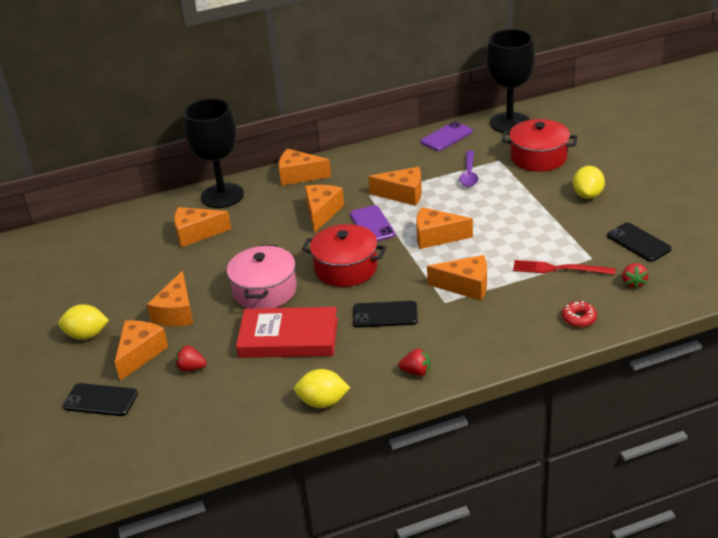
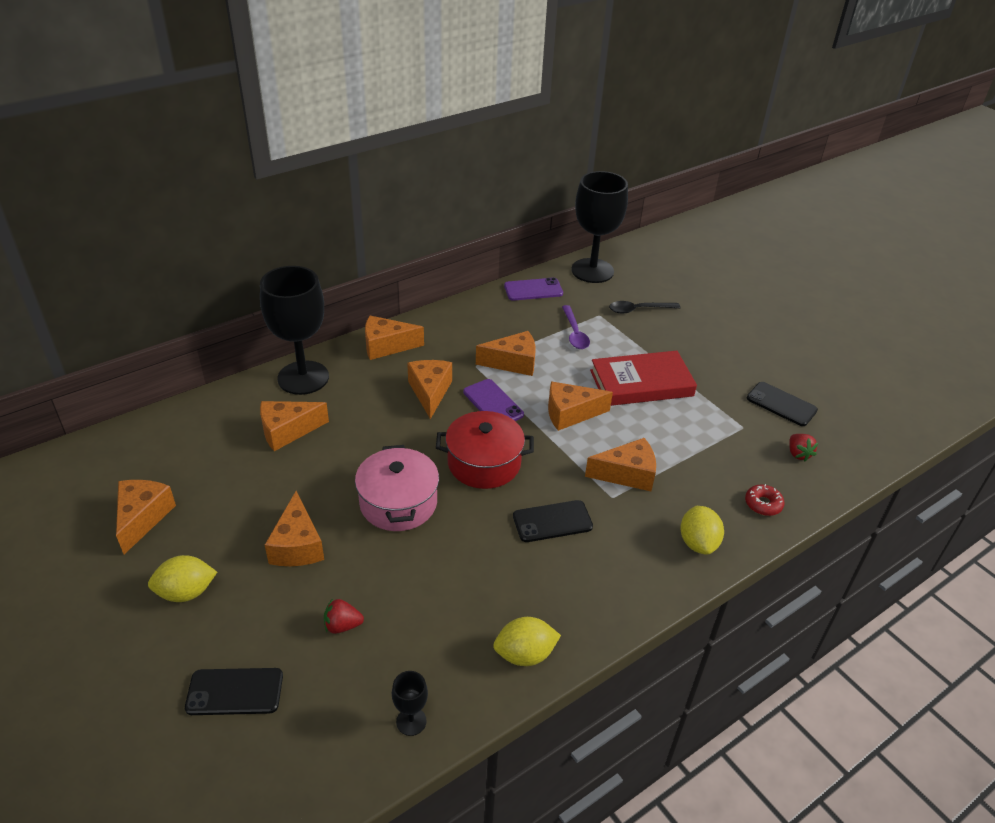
camera: 20 degrees left, 5 degrees up
orange cheese [115,320,168,381] -> orange cheese moved to [116,480,176,554]
red book [236,307,338,358] -> red book moved to [590,351,697,406]
red strawberry [398,349,430,376] -> none
purple phone [421,121,473,151] -> purple phone turned 45 degrees clockwise [504,277,563,301]
red pot [502,119,578,172] -> black spoon [609,301,681,314]
red fork [513,260,615,275] -> none
yellow lemon [573,166,605,199] -> yellow lemon moved to [680,506,724,555]
none -> black goblet [392,671,428,736]

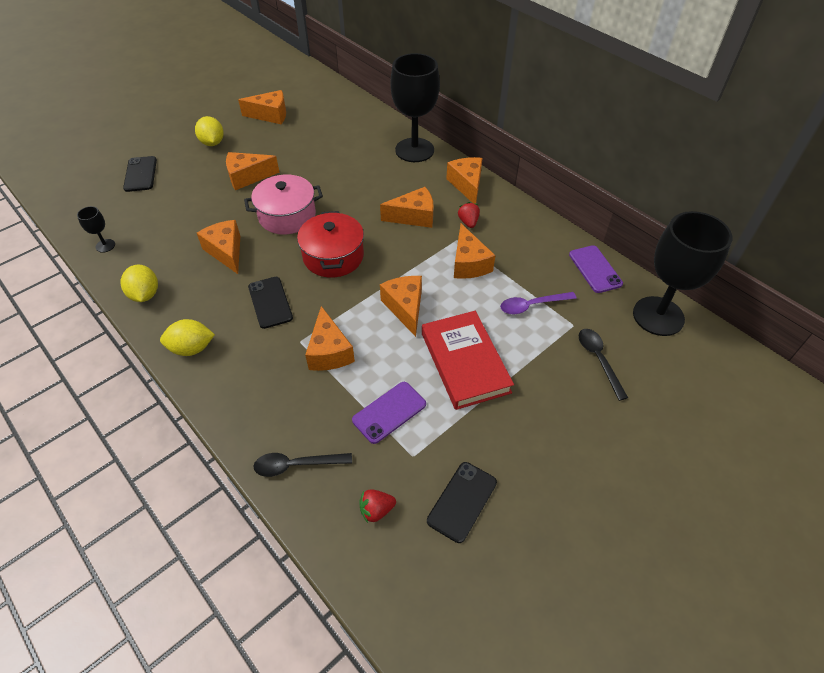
camera: 85 degrees right, 10 degrees up
orange cheese [260,401,329,451] -> orange cheese moved to [197,220,240,274]
red strawberry [324,599,364,634] -> red strawberry moved to [458,202,480,228]
purple phone [463,379,524,421] -> purple phone moved to [352,382,426,444]
yellow lemon [680,506,724,555] -> yellow lemon moved to [160,319,215,356]
red donut [745,484,785,516] -> black spoon [253,453,352,477]

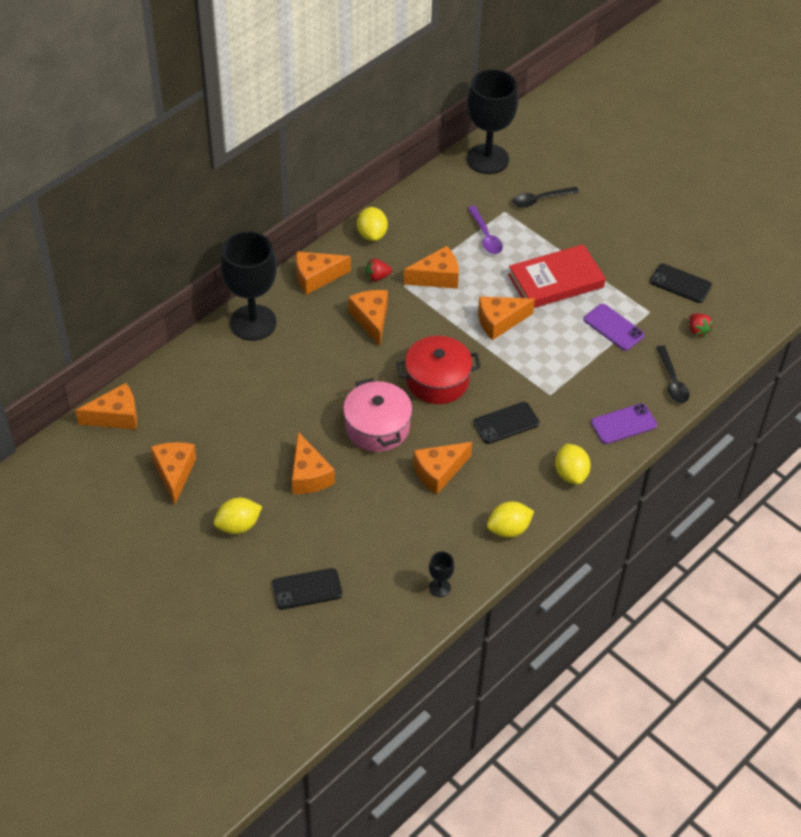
camera: 95 degrees left, 0 degrees up
orange cheese [305,306,355,371] -> orange cheese moved to [75,383,137,430]
purple phone [569,245,623,293] -> purple phone moved to [591,403,657,444]
none -> yellow lemon [357,207,388,241]

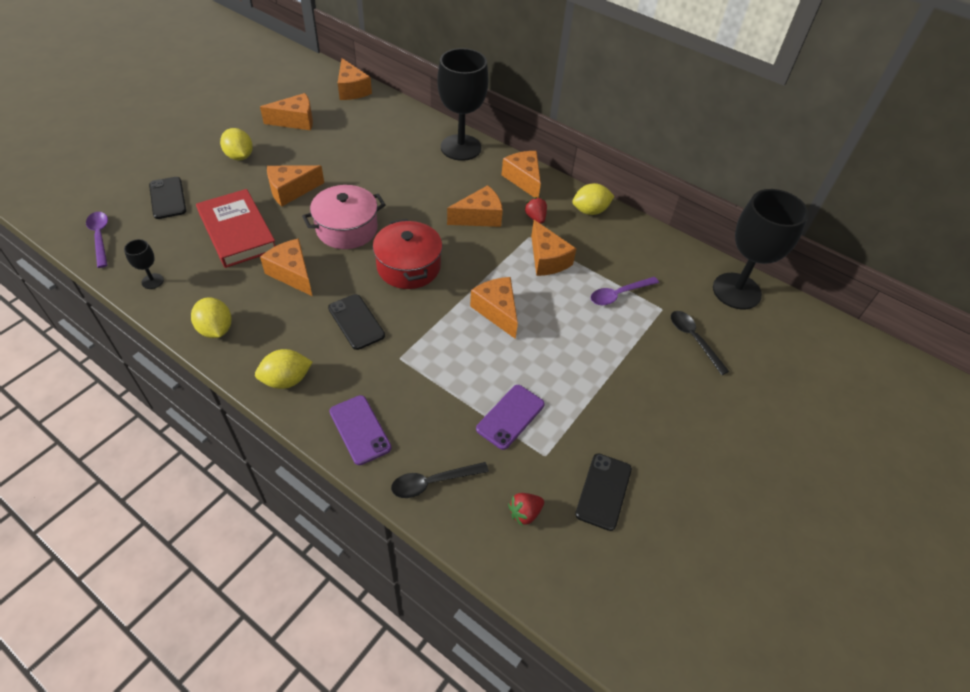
camera: 80 degrees right, 0 degrees up
red book [508,244,606,308] -> red book moved to [196,189,275,268]
none -> purple spoon [86,212,108,268]

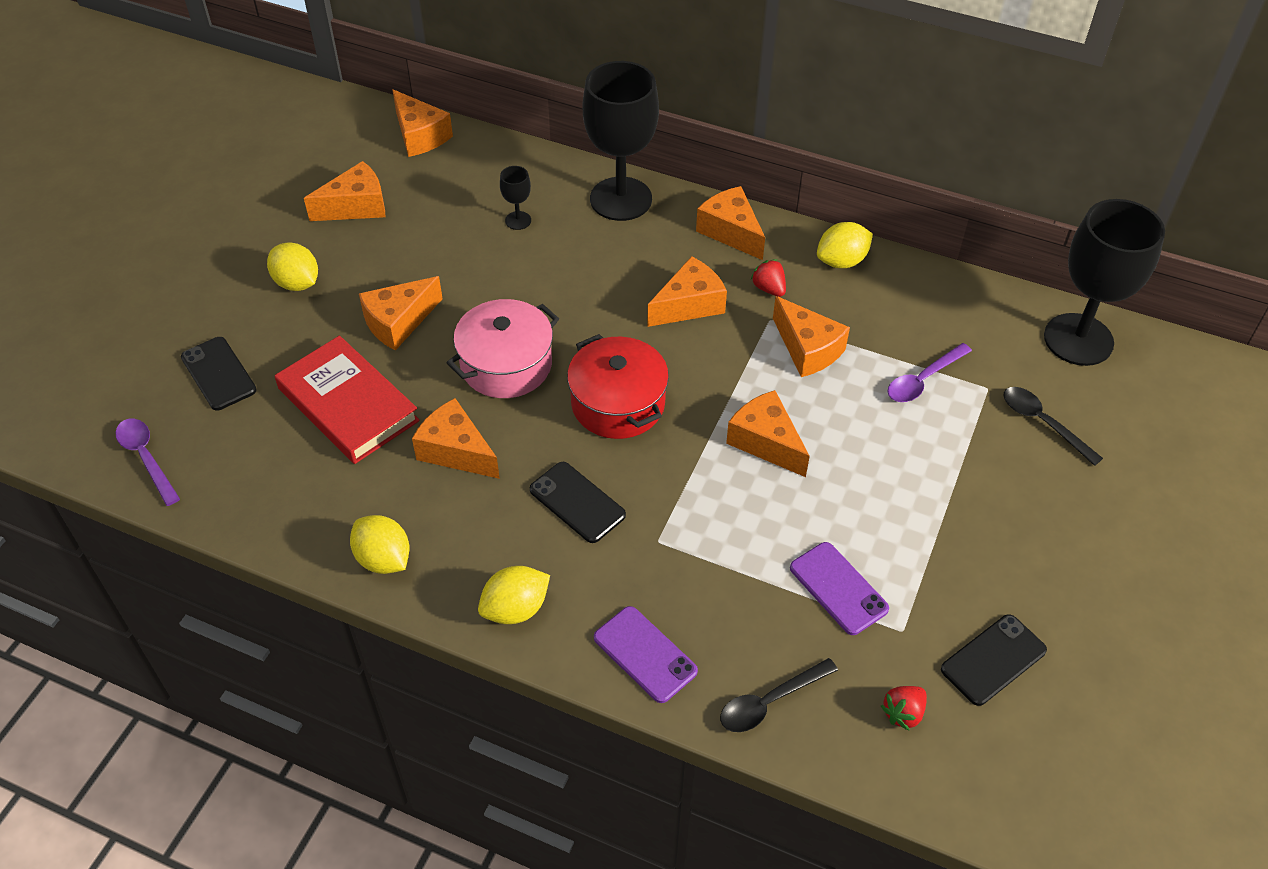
camera: 10 degrees left, 0 degrees up
black goblet [124,239,164,289] -> black goblet moved to [500,166,531,230]
purple phone [476,385,545,450] -> purple phone turned 60 degrees counterclockwise [790,542,889,635]
black phone [575,453,632,531] -> black phone turned 45 degrees clockwise [941,614,1047,706]

